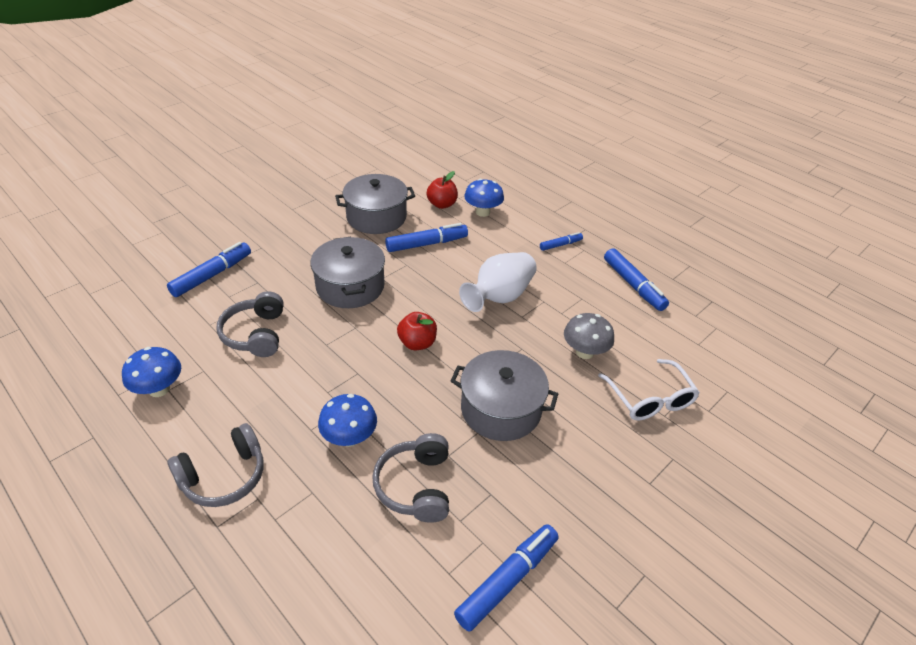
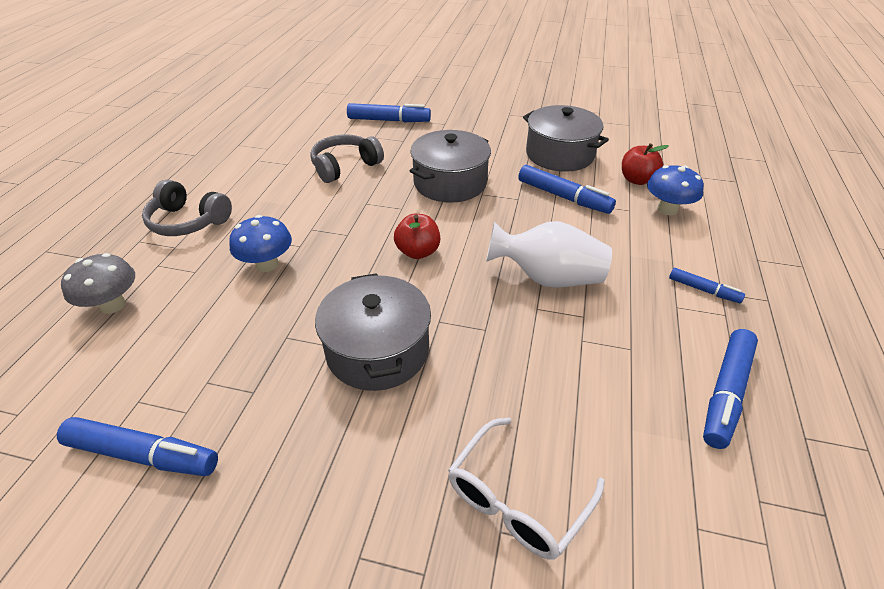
camera: 60 degrees right, 0 degrees up
blue mushroom [122,347,181,397] -> none
grey headphones [372,433,449,523] -> none
grey mushroom [564,313,614,359] -> grey mushroom moved to [61,253,135,314]

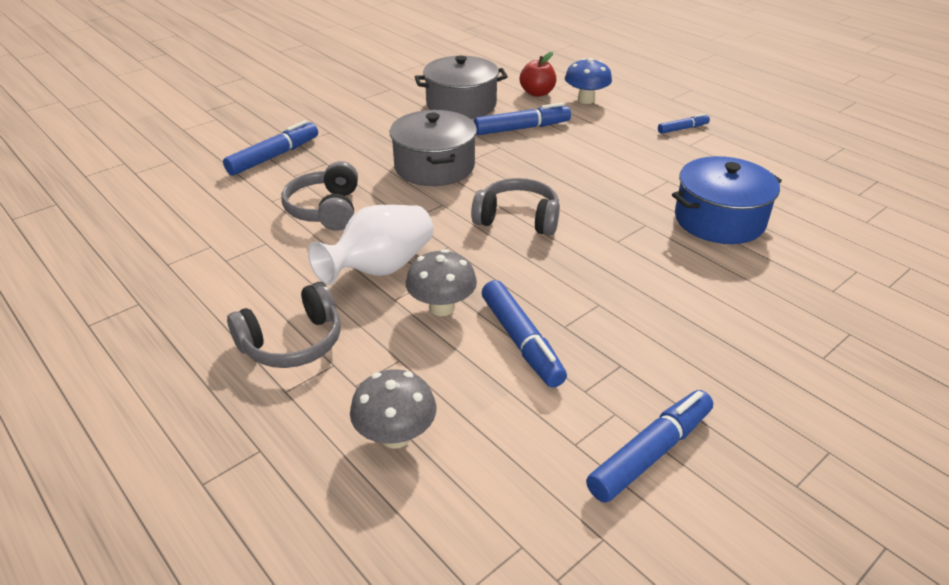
camera: 55 degrees left, 5 degrees down
blue mushroom [229,215,292,272] -> grey mushroom [406,249,477,316]
grey pot [315,273,431,391] -> none
red apple [394,214,440,259] -> grey headphones [471,178,560,236]
white glasses [448,417,605,560] -> none
white vase [486,221,612,288] -> white vase moved to [308,205,433,285]
blue marker [703,329,758,449] -> blue marker moved to [482,280,567,388]
none -> blue pot [672,156,782,244]

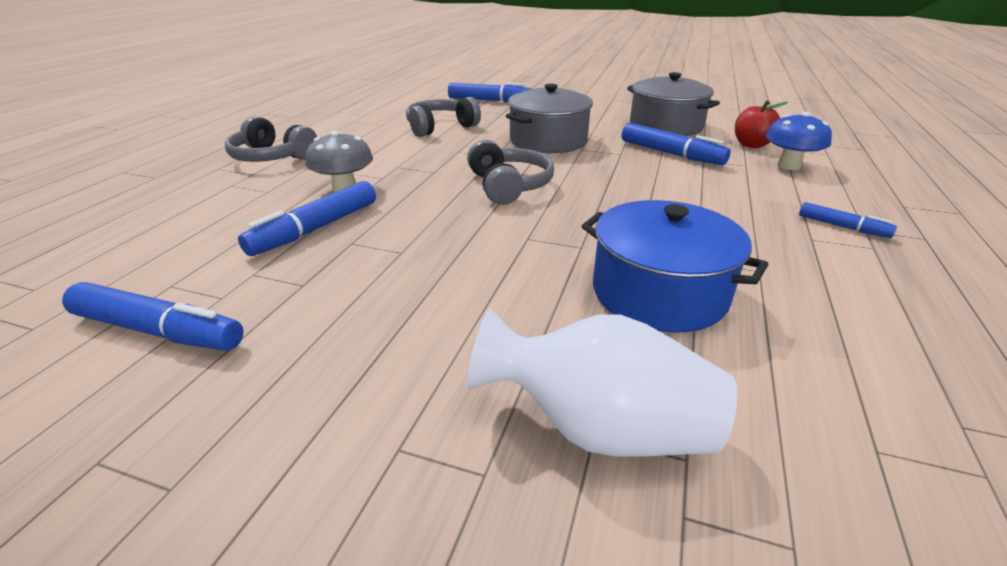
camera: 60 degrees right, 5 degrees down
white vase [308,205,433,285] -> white vase moved to [467,309,737,457]
grey mushroom [350,369,436,449] -> none

